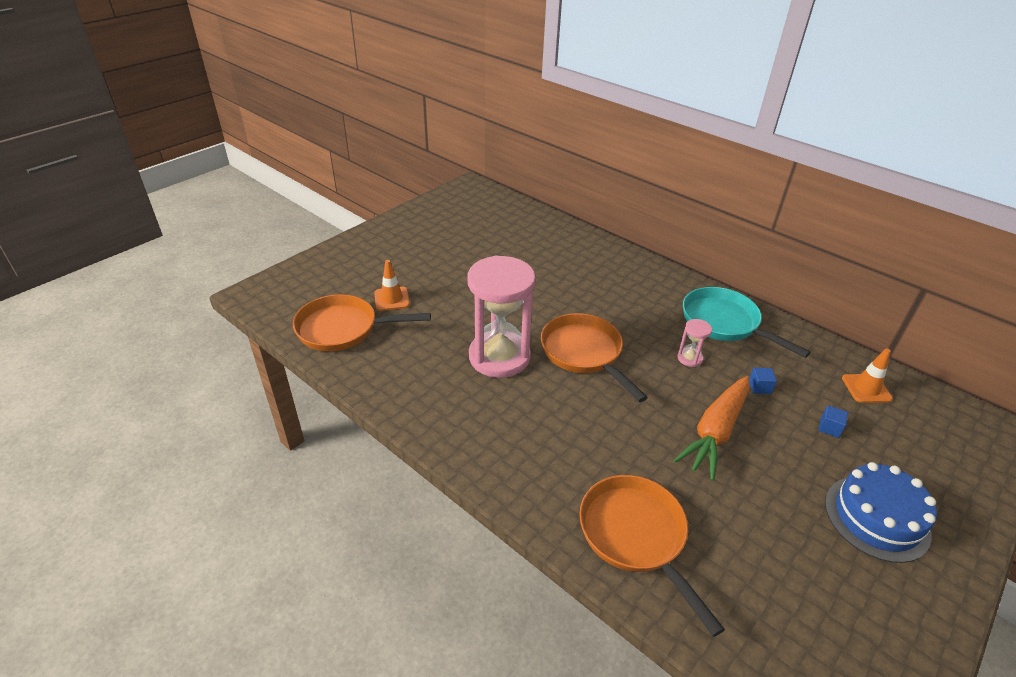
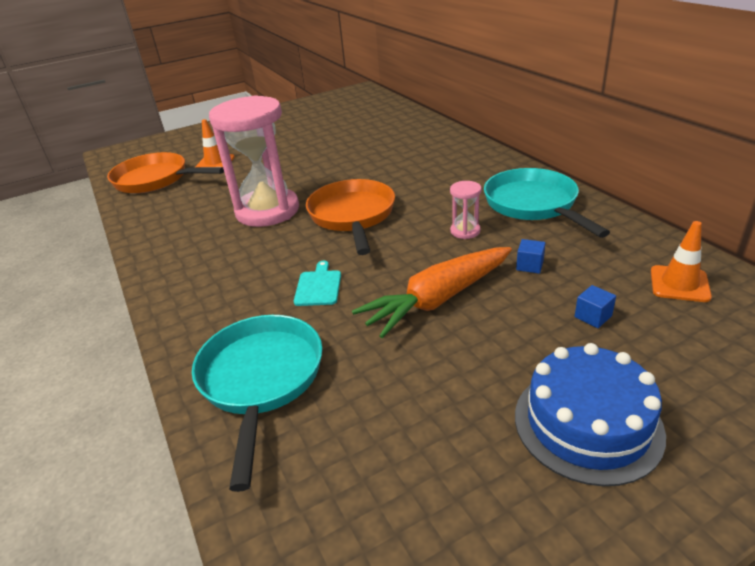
camera: 25 degrees right, 5 degrees down
orange pan [579,475,725,637] -> turquoise pan [192,315,323,492]
none -> turquoise cutting board [294,261,341,306]

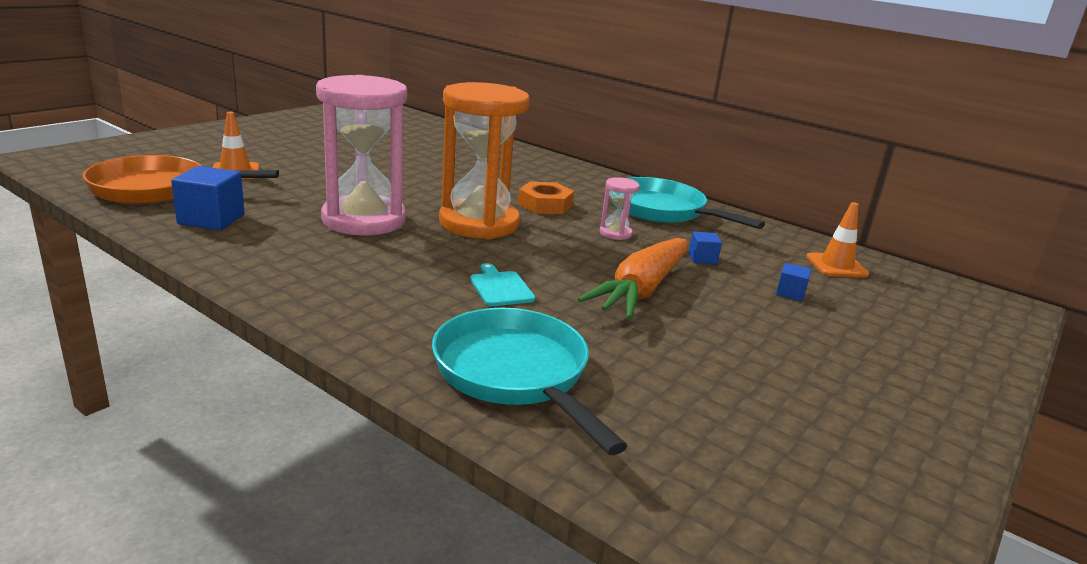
camera: 30 degrees left, 10 degrees down
orange pan [306,179,395,255] -> orange hourglass [439,82,530,239]
blue cake [515,343,666,486] -> none
none -> blue cube [171,166,244,230]
none -> orange nut [518,182,574,214]

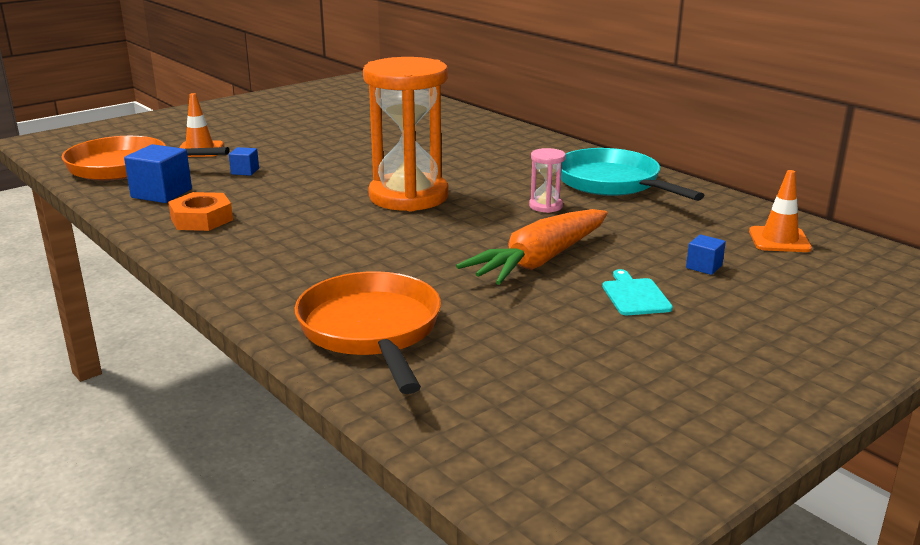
camera: 15 degrees right, 0 degrees up
pink hourglass [316,75,407,236] -> none
turquoise pan [432,308,627,455] -> orange pan [294,271,441,394]
turquoise cutting board [470,263,535,306] -> turquoise cutting board moved to [602,269,673,315]
orange nut [518,182,574,214] -> orange nut moved to [168,192,233,231]
blue cube [689,232,722,264] -> blue cube moved to [229,147,259,176]

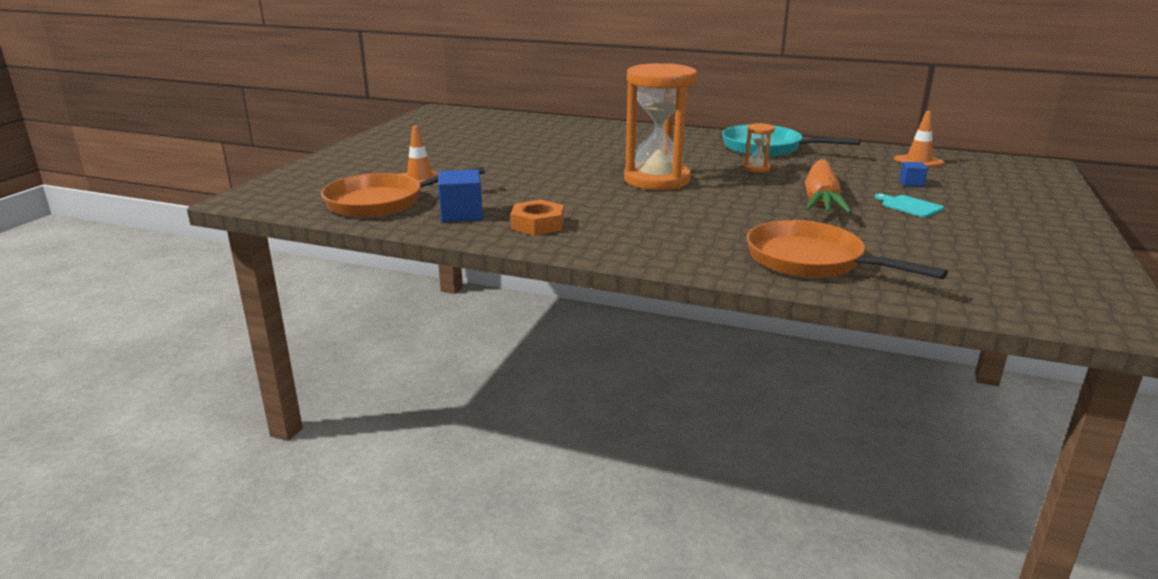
camera: 30 degrees left, 0 degrees up
blue cube [229,147,259,176] -> none
pink hourglass [529,148,566,213] -> orange hourglass [744,123,775,173]

